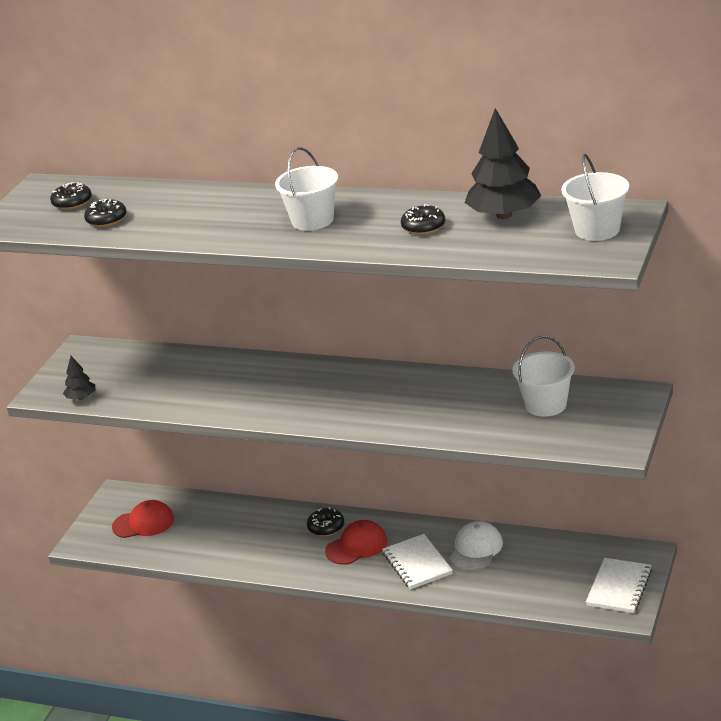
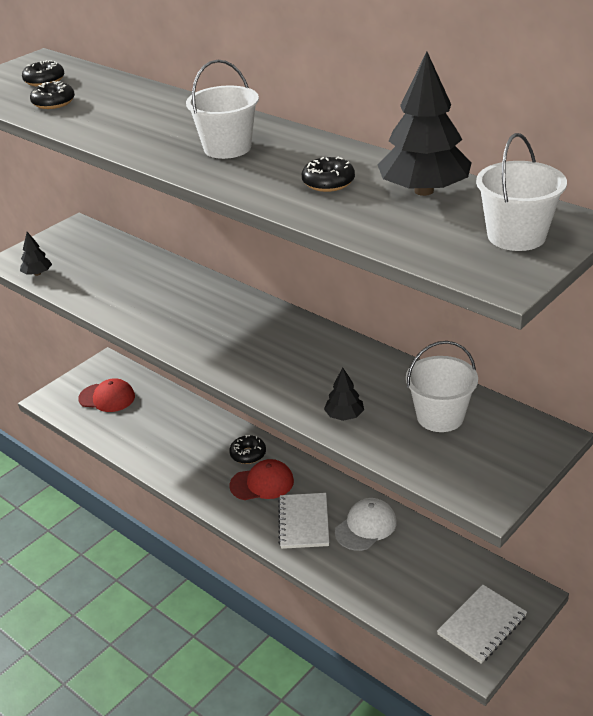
camera: 20 degrees right, 5 degrees up
none -> black tree [324,368,364,421]

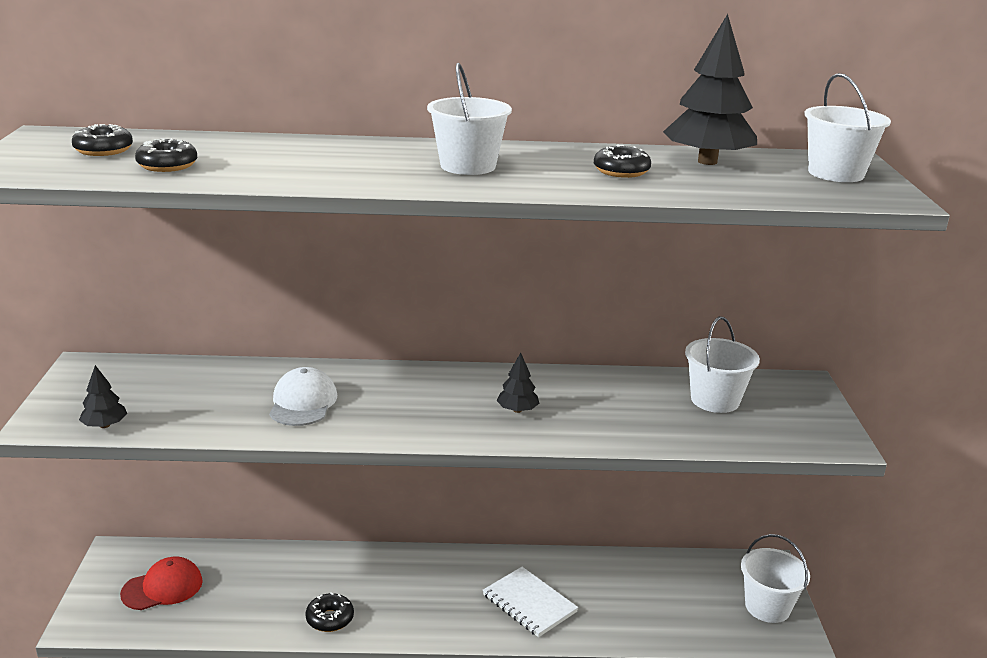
camera: 45 degrees left, 10 degrees down
black donut [229,435,266,464] -> black donut moved to [305,592,354,632]
red cap [230,459,294,500] -> none
black tree [324,368,364,421] -> black tree moved to [496,353,540,413]
white cap [335,498,397,551] -> white cap moved to [269,367,337,426]
white notebook [437,585,527,664] -> white bucket [741,534,810,623]

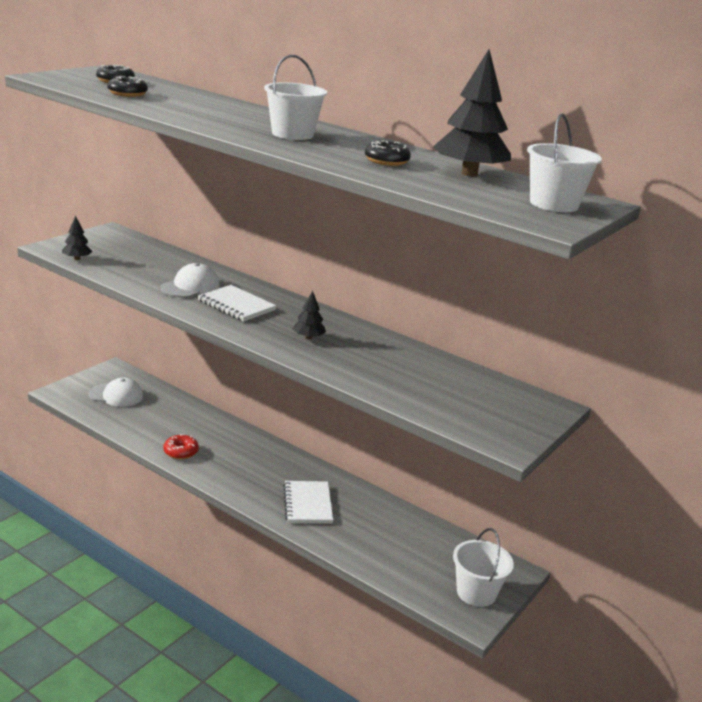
camera: 35 degrees right, 0 degrees up
red cap [120,556,203,610] -> white cap [89,378,143,407]
black donut [305,592,354,632] -> red donut [163,434,199,459]
white bucket [685,316,760,413] -> none
none -> white notebook [198,285,276,322]

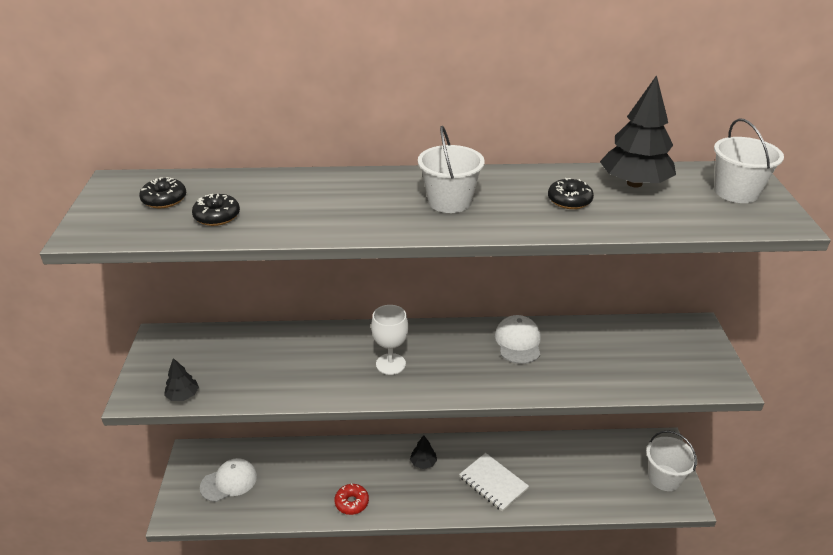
camera: 35 degrees left, 10 degrees up
white cap [161,263,220,298] -> white cap moved to [495,315,541,364]
white notebook [198,285,276,322] -> white goblet [371,305,408,375]
black tree [293,291,326,339] -> black tree moved to [410,435,437,469]

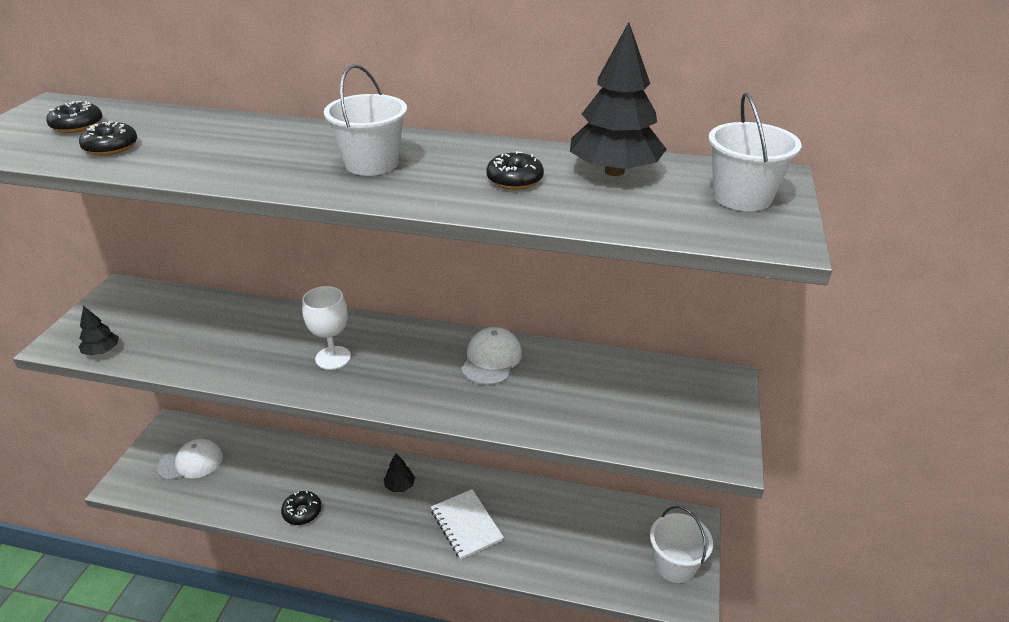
camera: 15 degrees right, 0 degrees up
red donut [335,483,369,515] -> black donut [281,491,322,525]

